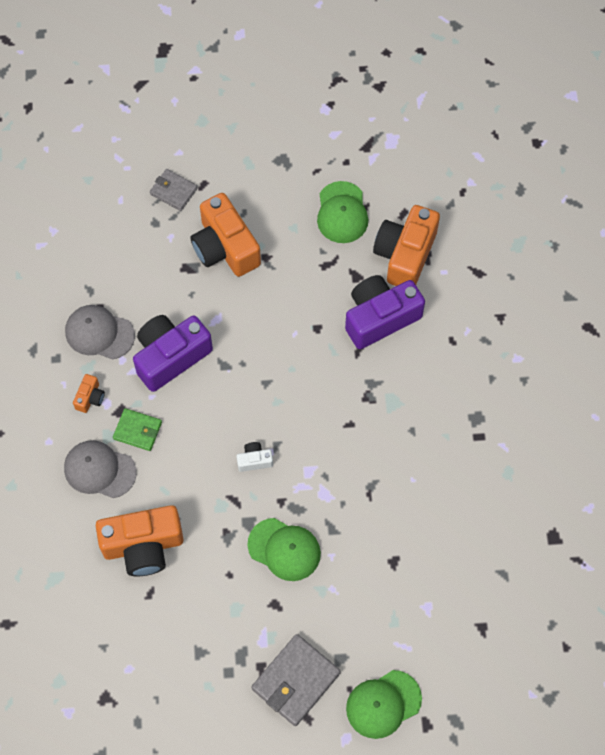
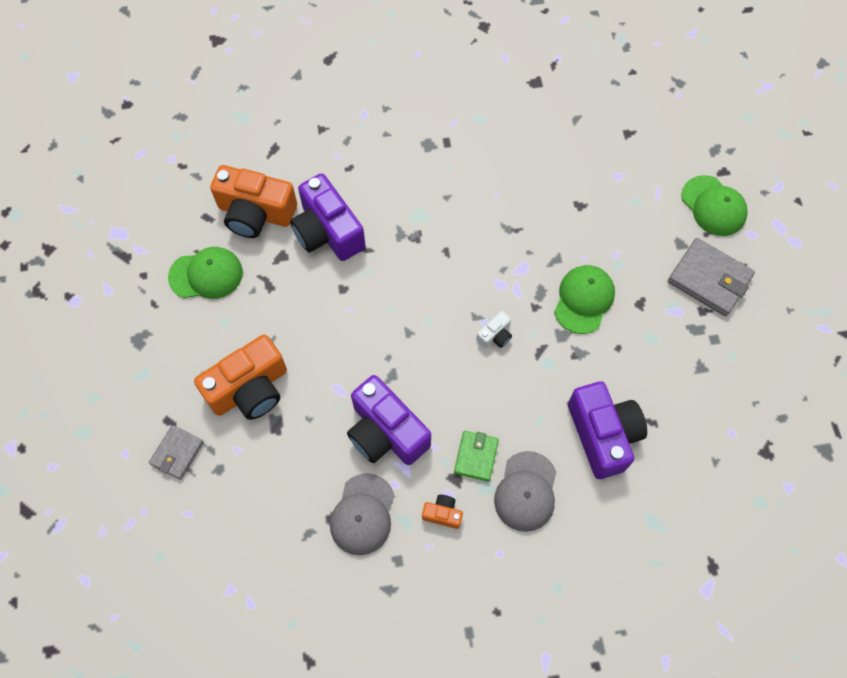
camera: 95 degrees left, 0 degrees up
orange camera [96,505,184,576] -> purple camera [568,381,647,479]
white camera [236,442,273,472] -> white camera turned 120 degrees counterclockwise [476,311,512,348]

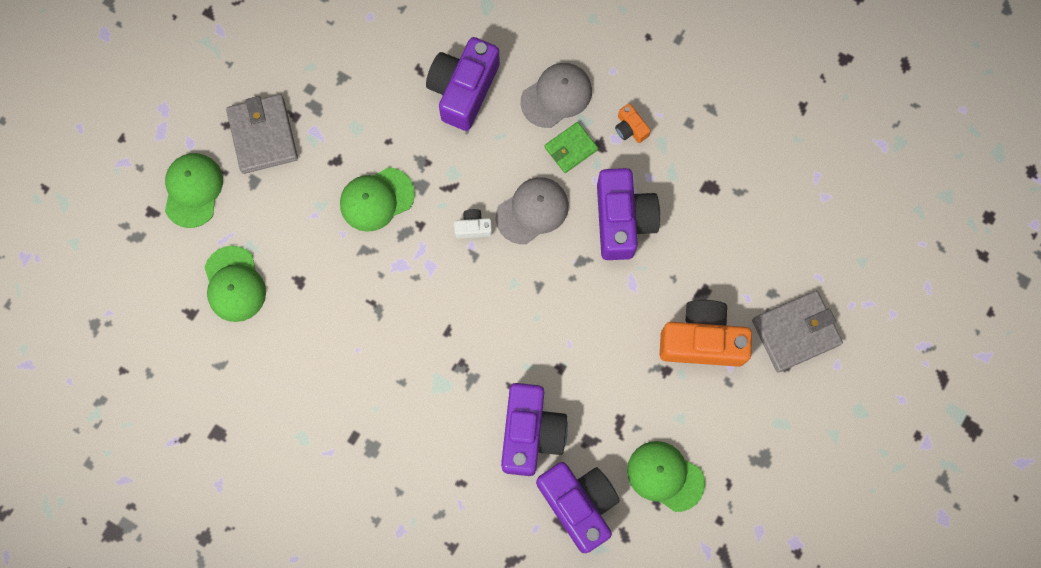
camera: 140 degrees left, 10 degrees up
grey wallet [149,425,204,480] -> grey wallet [752,291,843,372], size x1.65
orange camera [210,165,297,238] -> purple camera [536,462,620,553]
grey cap [330,473,395,555] -> grey cap moved to [496,177,569,244]
none -> green cap [205,246,266,322]

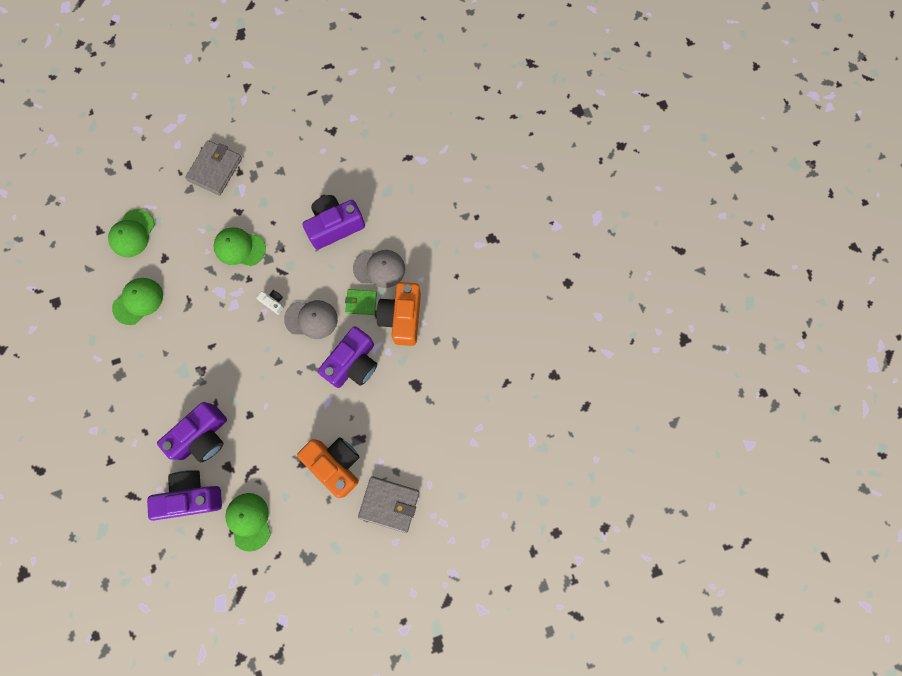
camera: 40 degrees right, 0 degrees up
green cap [165,153,223,228] -> green cap moved to [112,278,163,325]
purple camera [536,462,620,553] -> purple camera turned 105 degrees counterclockwise [147,470,222,521]
orange camera [615,103,651,143] -> orange camera [376,282,421,346], size x2.26

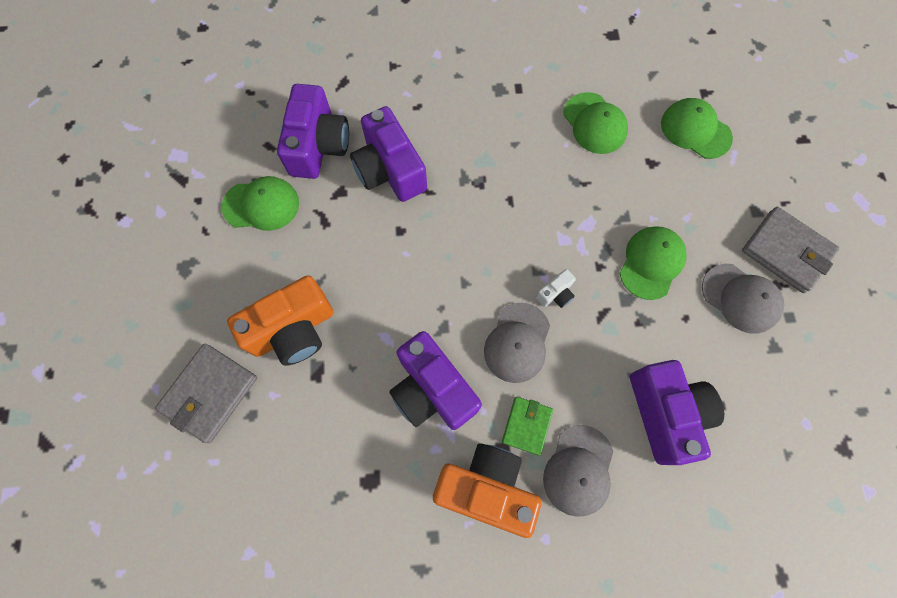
camera: 105 degrees right, 5 degrees down
none -> grey cap [702,264,784,334]

